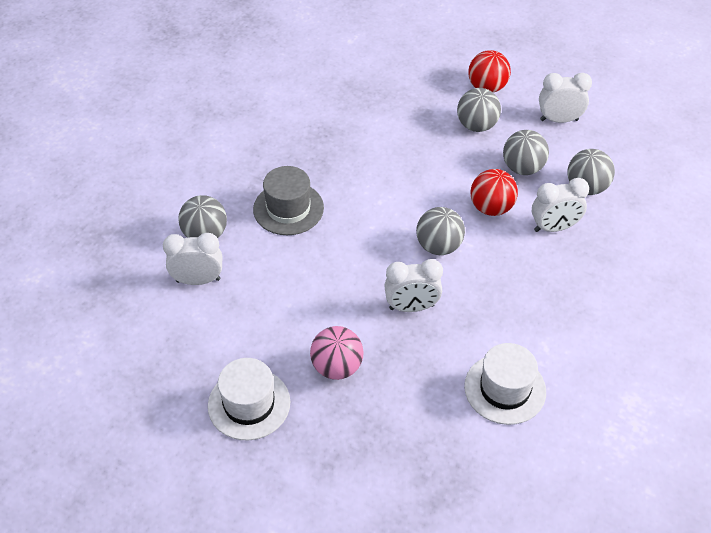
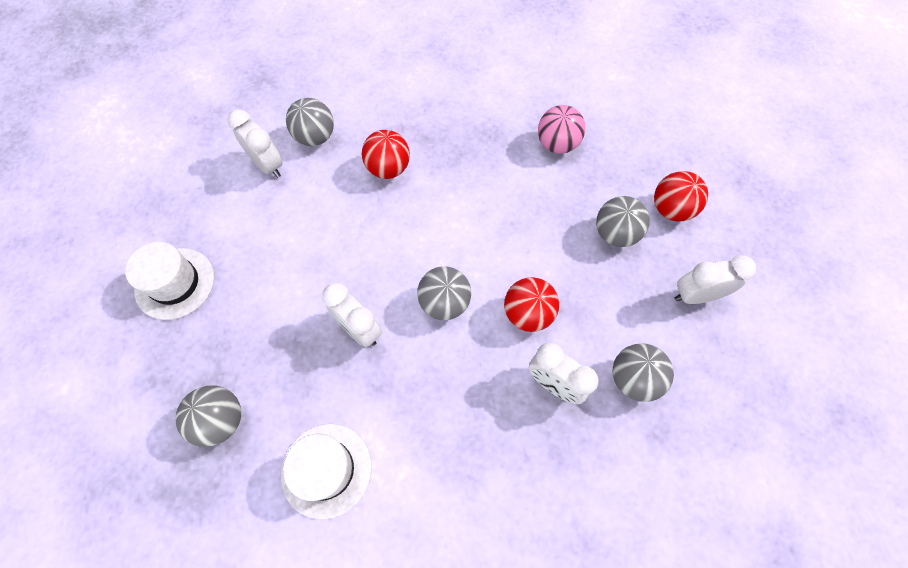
camera: 50 degrees right, 15 degrees up
grey hat [253,166,324,235] -> red ball [362,130,410,179]
pink ball [310,326,363,380] -> pink ball moved to [538,105,585,154]
grey ball [503,130,549,175] -> grey ball moved to [176,386,241,447]
white clock [539,73,592,123] -> white clock turned 60 degrees counterclockwise [675,255,756,304]

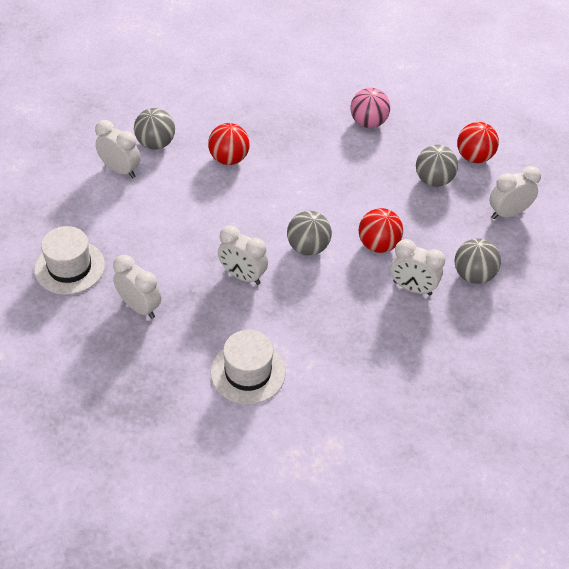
camera: 15 degrees left, 15 degrees down
grey ball [176,386,241,447] -> none
none -> white clock [113,255,161,319]

